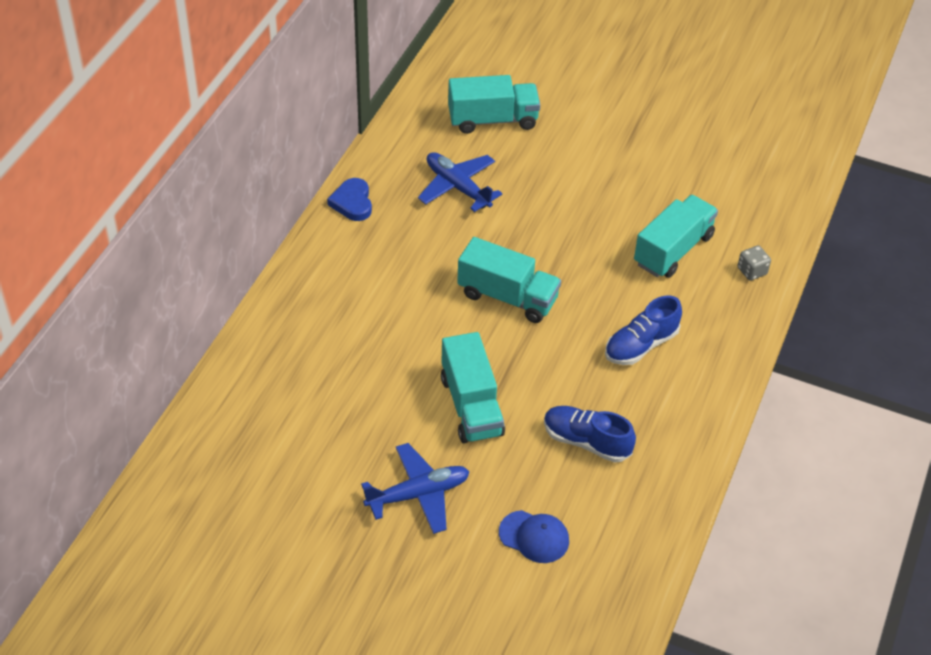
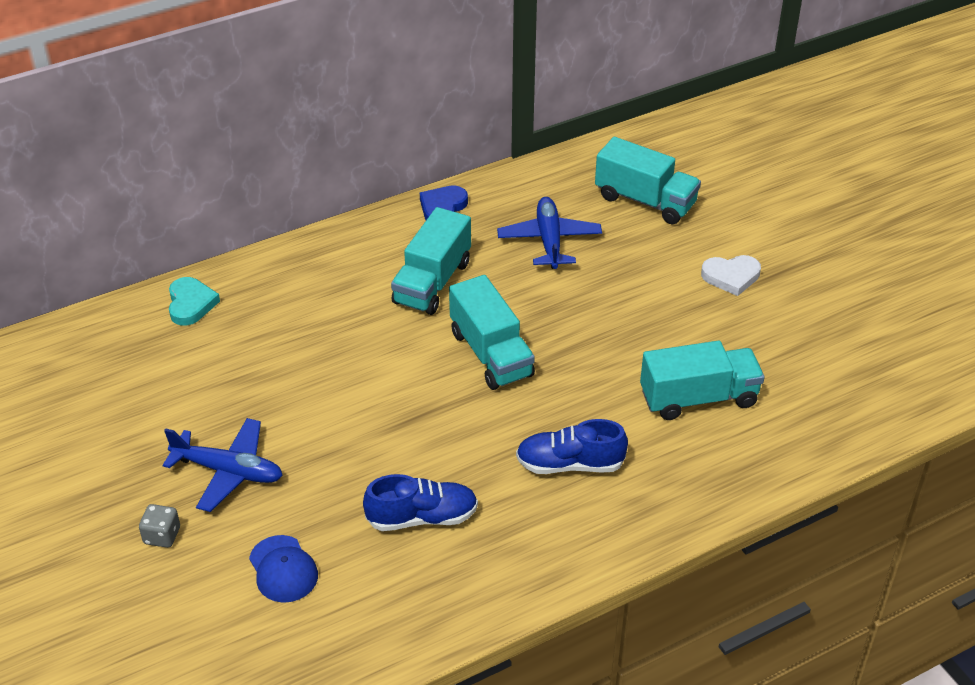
camera: 40 degrees right, 5 degrees down
turquoise truck [441,332,505,443] -> turquoise truck moved to [391,207,471,315]
blue shoe [544,406,636,463] -> blue shoe turned 105 degrees clockwise [363,474,478,531]
grey dice [738,245,771,281] -> grey dice moved to [139,504,180,548]
none -> turquoise heart [169,277,220,326]
none -> white heart [701,255,761,296]

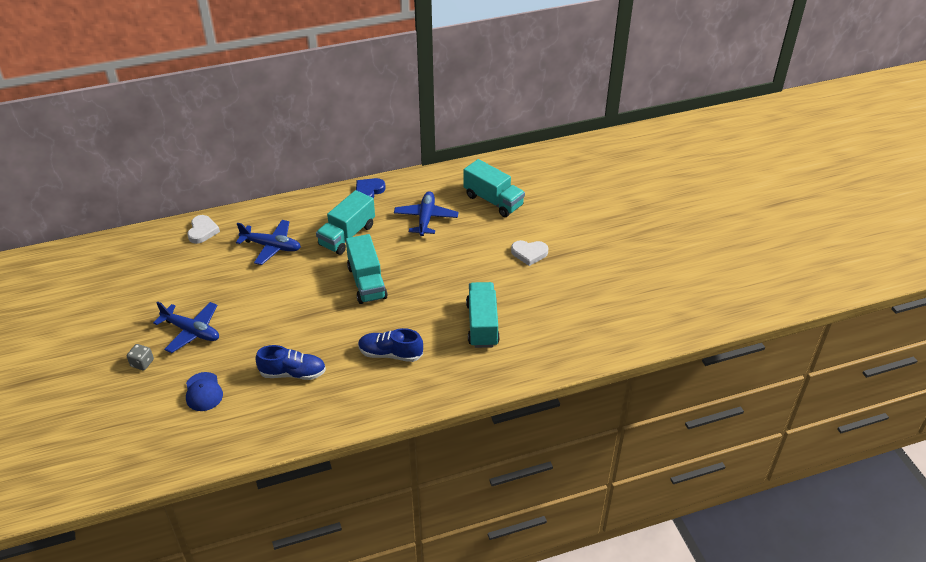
camera: 10 degrees right, 0 degrees up
turquoise heart [169,277,220,326] -> white heart [187,215,220,244]
turquoise truck [640,340,765,420] -> turquoise truck turned 90 degrees counterclockwise [466,282,500,348]
none -> blue plane [236,220,301,265]

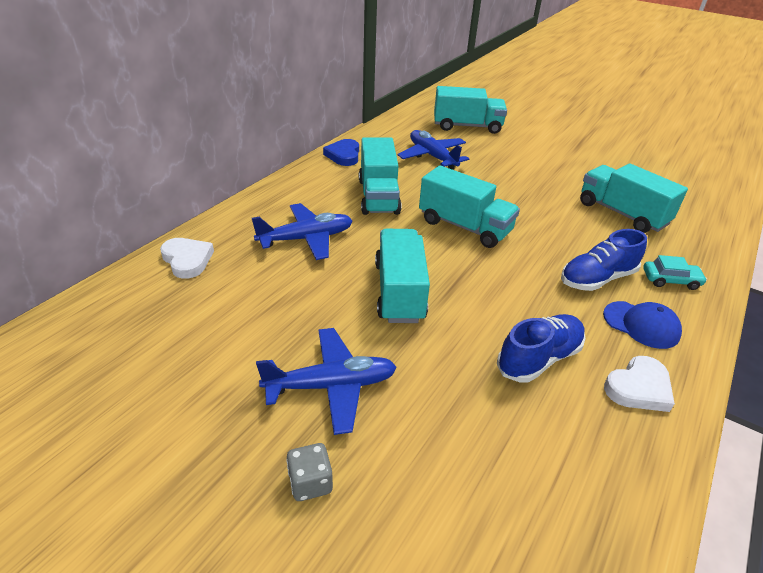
camera: 40 degrees left, 5 degrees down
blue cap [186,372,223,411] -> blue cap moved to [603,301,682,349]
white heart [511,240,548,266] -> white heart moved to [604,356,675,412]
none -> turquoise truck [375,229,430,323]
none -> turquoise car [643,255,707,290]

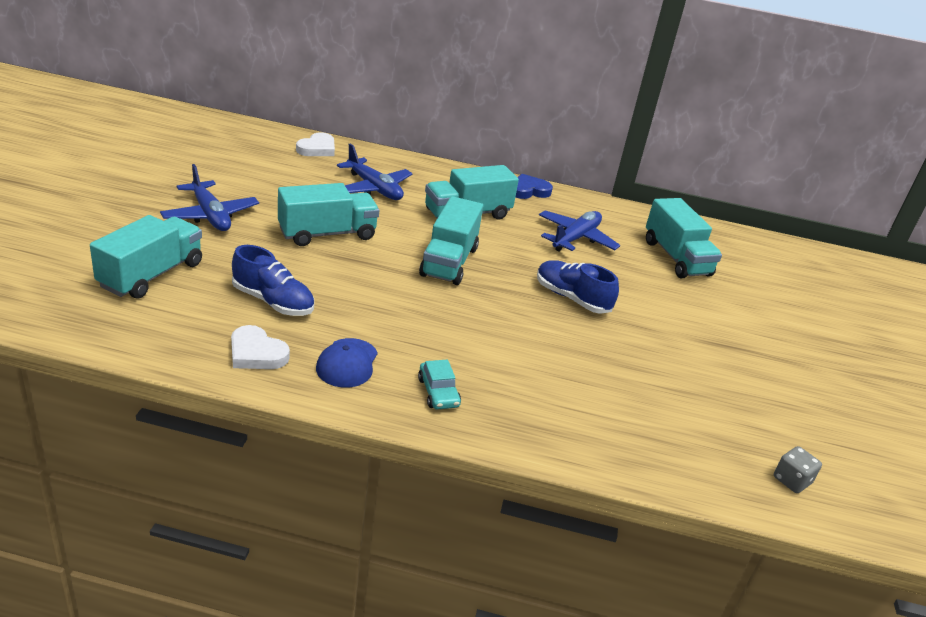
camera: 65 degrees right, 5 degrees down
grey dice [286,443,333,501] -> grey dice moved to [774,446,822,493]
blue shoe [561,229,647,291] -> blue shoe moved to [537,260,619,314]
turquoise truck [580,164,688,233] -> turquoise truck moved to [90,215,202,299]

